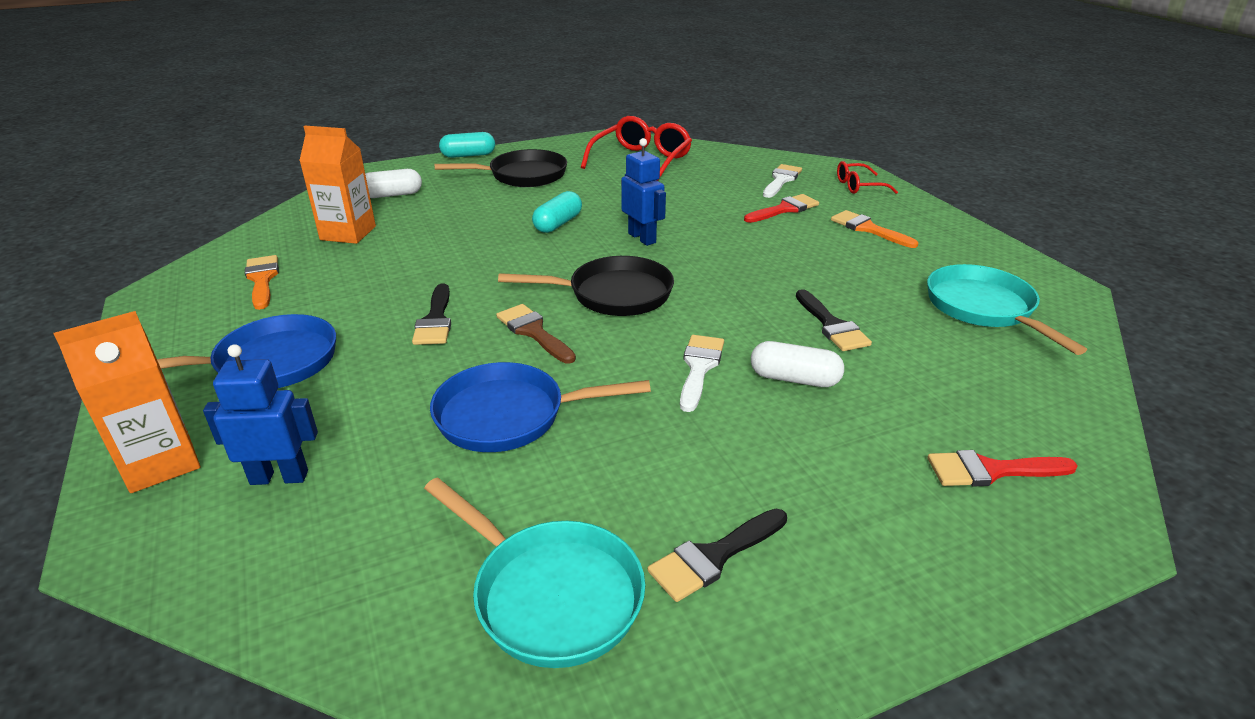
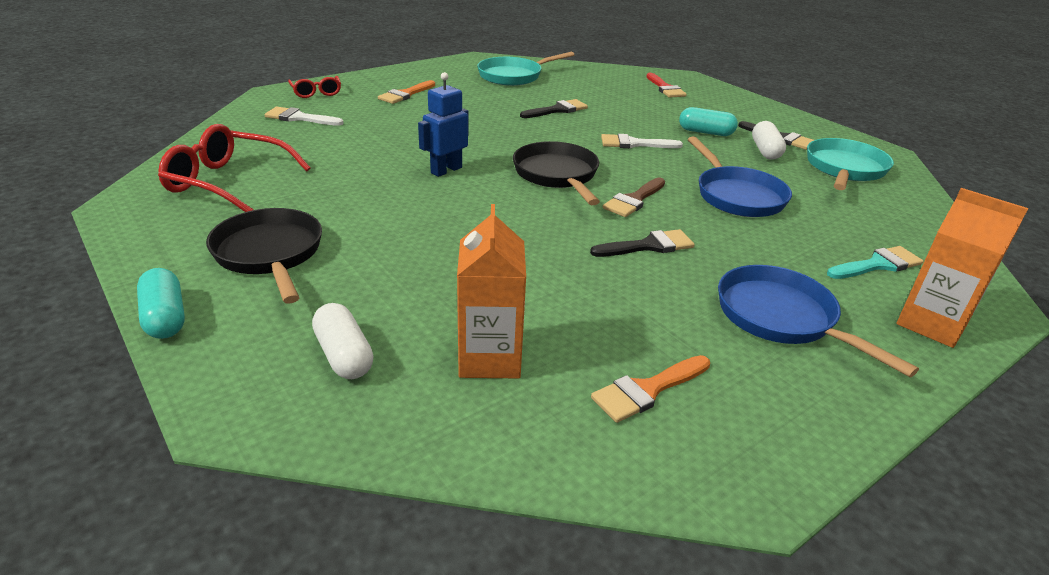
camera: 105 degrees left, 0 degrees up
blue robot [203,344,318,485] -> turquoise brush [827,246,923,279]
turquoise capsule [532,191,582,233] -> turquoise capsule moved to [679,107,738,136]
red brush [744,194,819,223] -> none
white capsule [751,341,844,387] -> white capsule moved to [752,121,786,160]

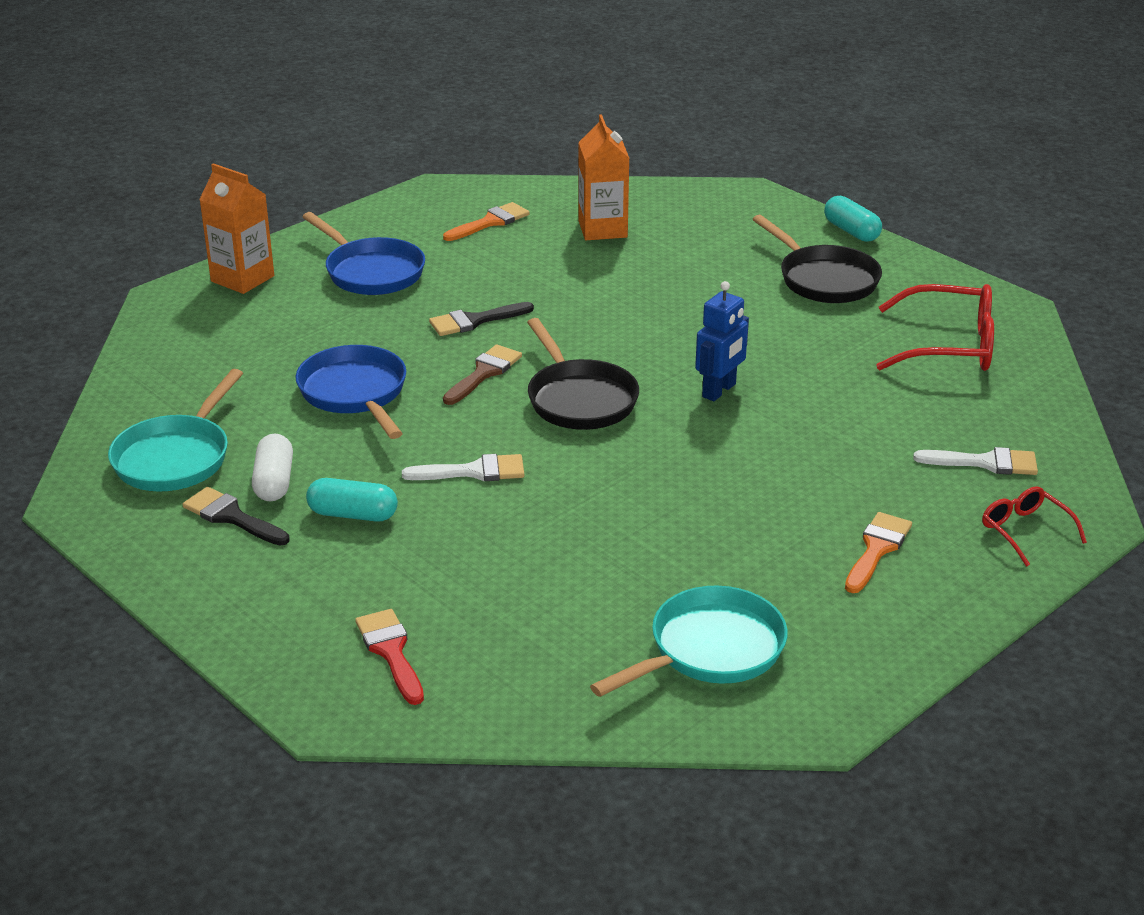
camera: 175 degrees right, 0 degrees up
white capsule [312,303,373,379] -> none
black brush [520,99,588,118] -> none
turquoise brush [827,246,923,279] -> none

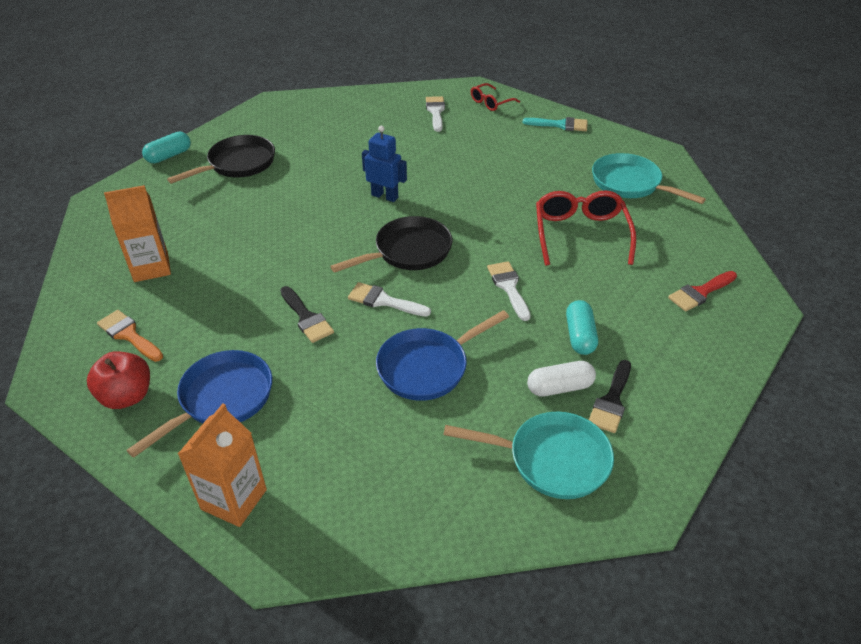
camera: 100 degrees left, 10 degrees up
brown brush [443,344,522,405] -> white brush [348,282,431,317]
orange brush [845,512,912,593] -> none
red glasses [876,284,994,371] -> red glasses moved to [536,191,636,266]
none -> red apple [87,351,150,409]
none -> turquoise brush [523,117,587,131]

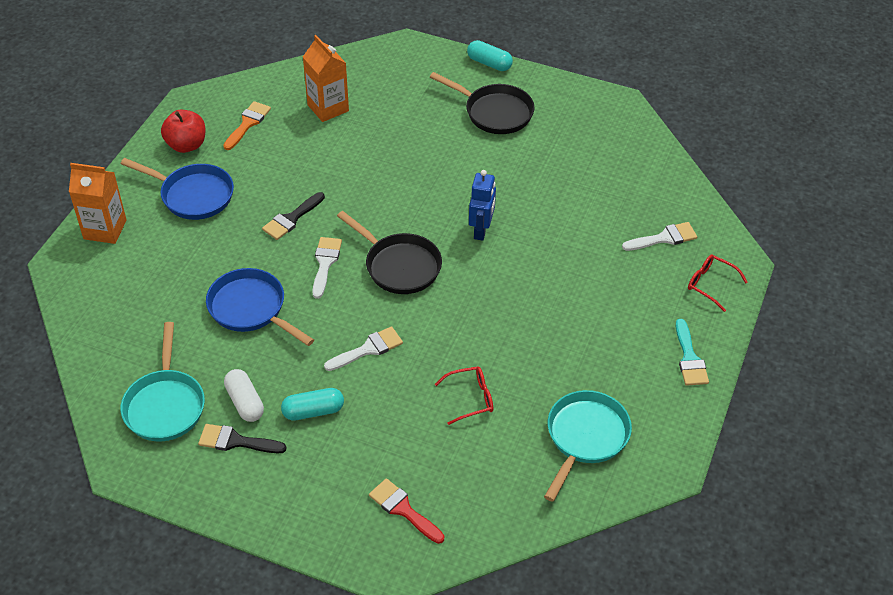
camera: 75 degrees right, 5 degrees up
red glasses [536,191,636,266] -> red glasses [435,367,493,425], size x0.56

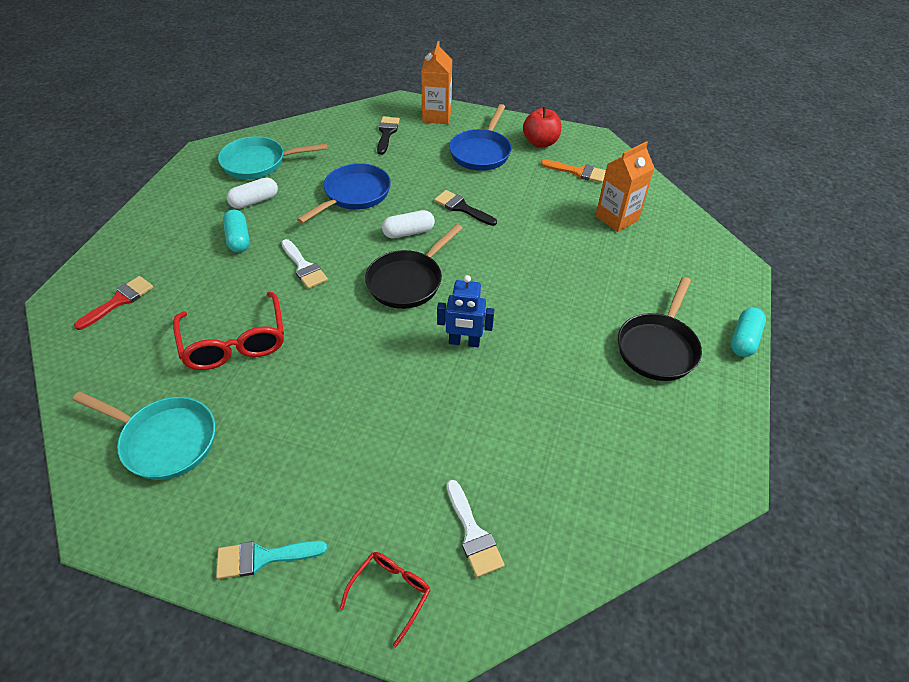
camera: 85 degrees right, 0 degrees up
black brush [198,424,287,453] -> black brush moved to [377,116,400,155]
white brush [312,237,342,299] -> white capsule [382,210,435,238]
red glasses [435,367,493,425] -> red glasses [173,292,284,370], size x1.80

